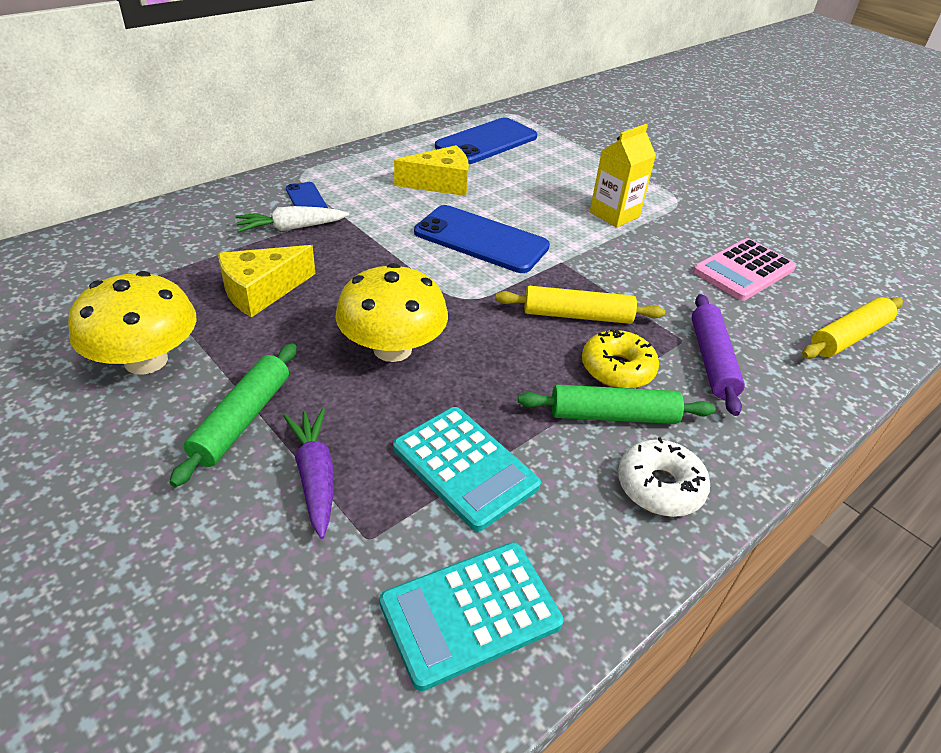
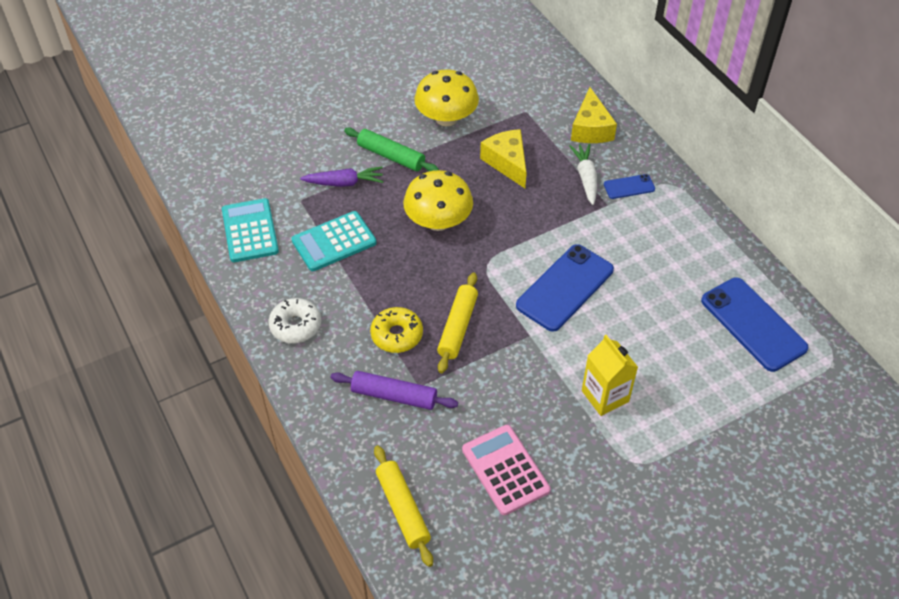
camera: 105 degrees right, 10 degrees up
yellow cheese [394,145,469,196] -> yellow cheese moved to [571,87,617,143]
green rolling pin [518,385,715,424] -> none

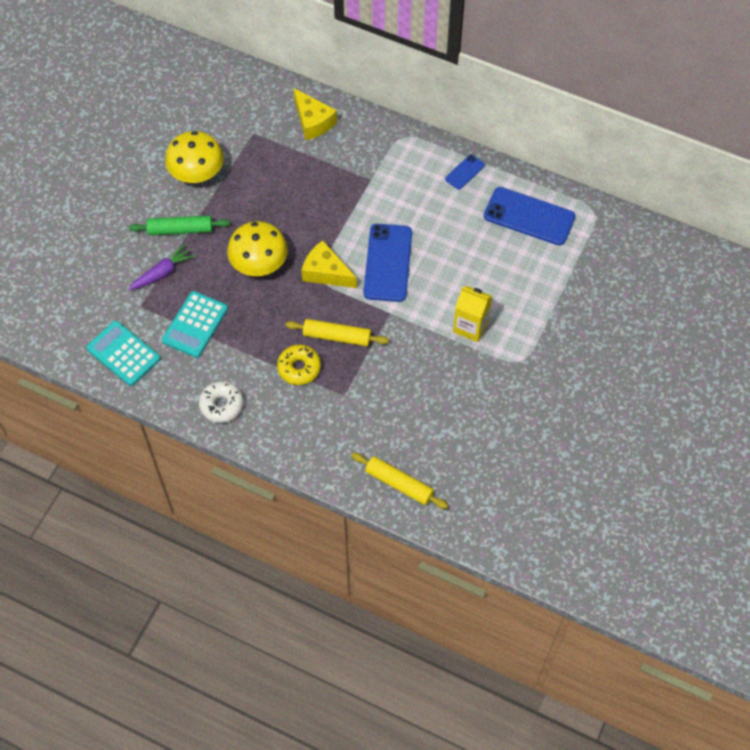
camera: 35 degrees left, 10 degrees up
purple rolling pin [330,371,458,410] -> none
yellow rolling pin [437,273,478,373] -> yellow rolling pin turned 60 degrees counterclockwise [286,319,389,346]
pink calculator [462,425,551,515] -> none
yellow cheese [480,129,527,188] -> yellow cheese moved to [301,240,357,288]
white carrot [569,144,597,205] -> none
blue phone [604,174,655,199] -> blue phone moved to [445,155,485,190]

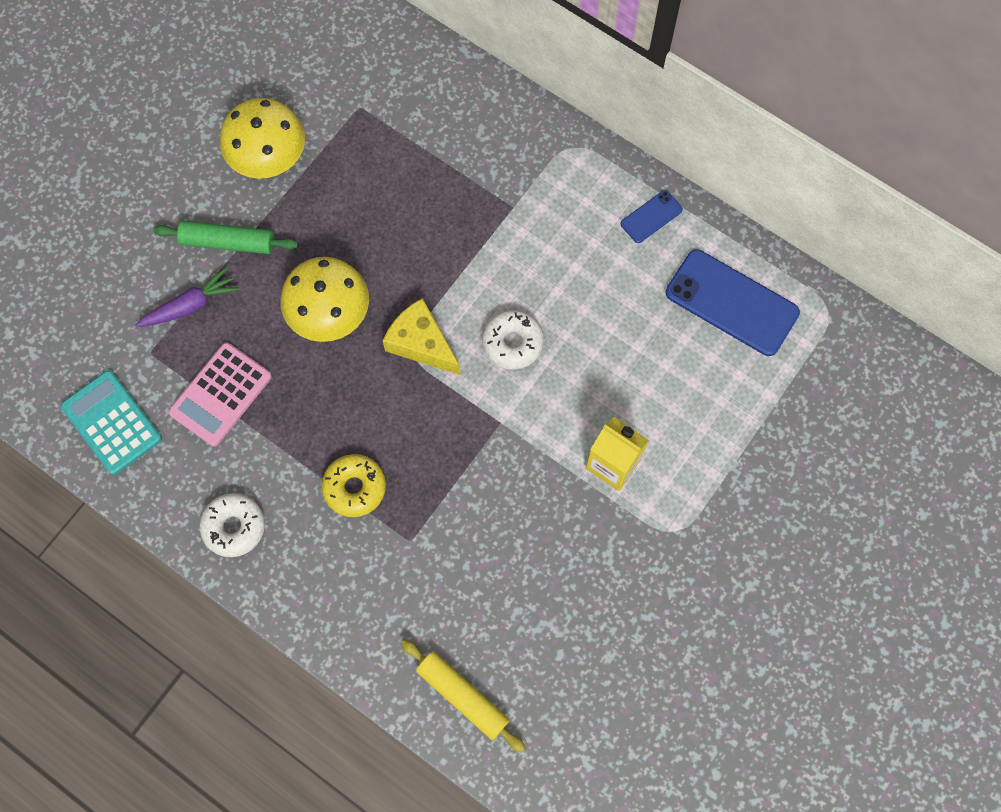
camera: 10 degrees right, 10 degrees up
turquoise calculator [162,291,228,358] -> pink calculator [168,343,272,446]
yellow rolling pin [286,319,389,346] -> none
yellow cheese [293,88,337,140] -> none
blue phone [363,224,412,302] -> white donut [482,310,544,370]

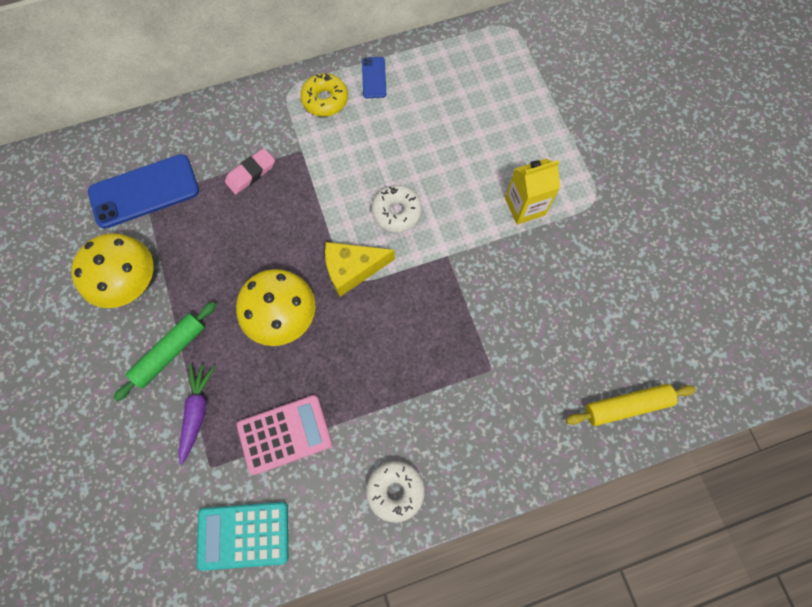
camera: 55 degrees left, 0 degrees up
pink calculator [168,343,272,446] -> pink calculator turned 90 degrees counterclockwise [237,395,332,475]
yellow donut [321,454,386,517] -> yellow donut moved to [300,73,348,117]
blue phone [666,249,800,356] -> blue phone moved to [88,154,199,229]
none -> pink eraser [225,148,275,194]

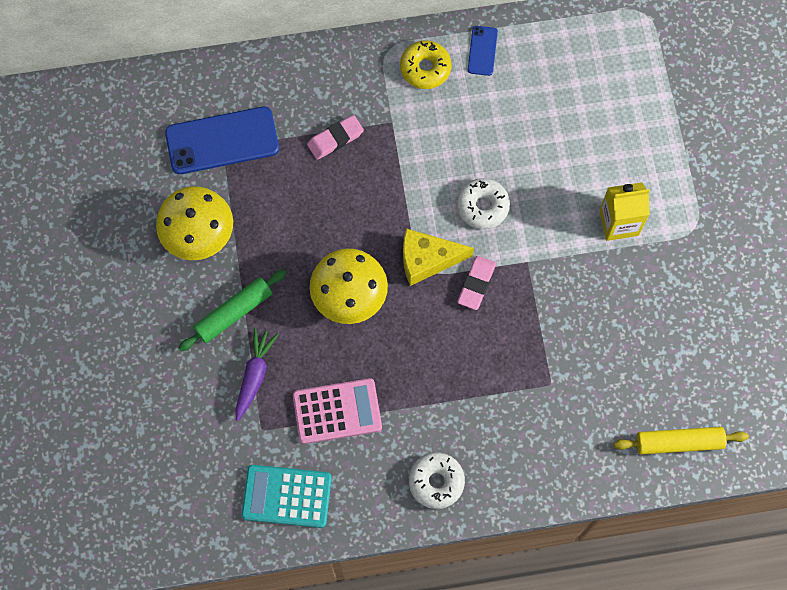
camera: 10 degrees right, 0 degrees up
none -> pink eraser [457,256,496,310]

